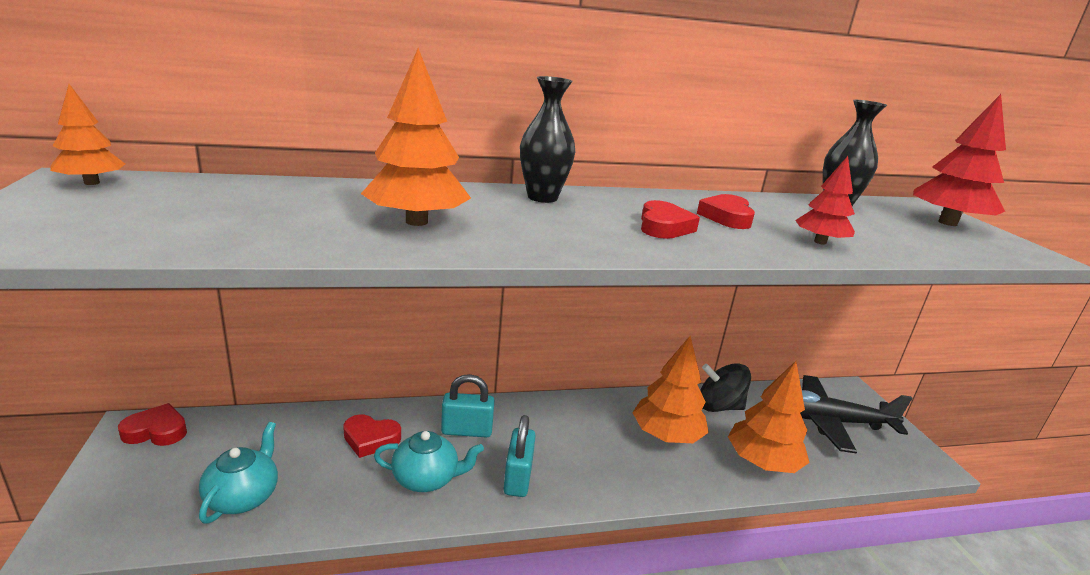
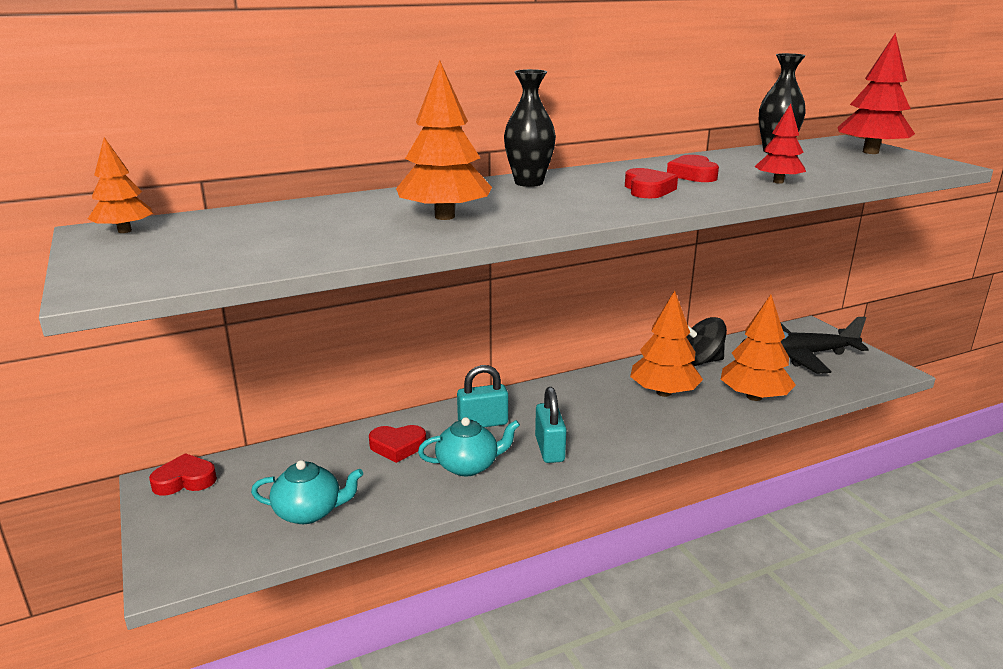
camera: 10 degrees left, 0 degrees up
turquoise teapot [199,422,278,524] -> turquoise teapot turned 90 degrees clockwise [251,460,363,524]

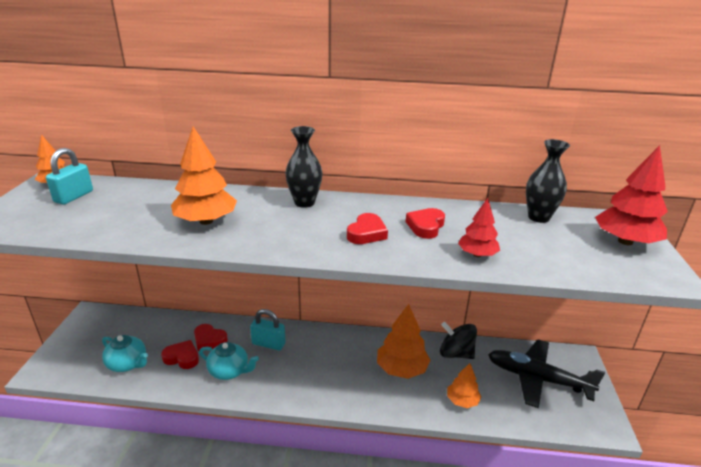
camera: 30 degrees right, 5 degrees up
red heart [149,453,217,495] -> red heart moved to [161,340,199,369]
turquoise padlock [535,387,567,463] -> turquoise padlock moved to [46,148,93,205]
orange tree [721,295,796,401] -> orange tree [447,363,481,408], size x0.59

